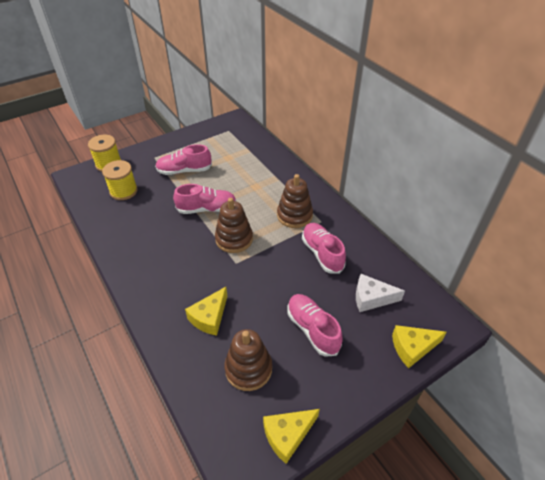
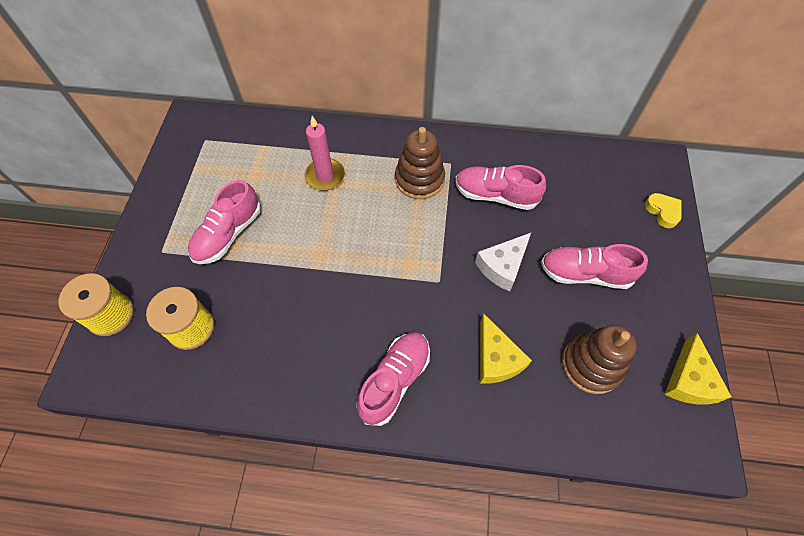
camera: 50 degrees left, 15 degrees up
pink shoe [173,184,237,214] -> pink shoe moved to [357,332,430,426]
brown stacking toy [215,198,253,253] -> none
white cheese [356,274,405,312] -> white cheese moved to [475,233,531,291]
yellow cheese [392,325,447,368] -> yellow heart [645,193,682,228]
none -> pink candle [305,116,345,191]

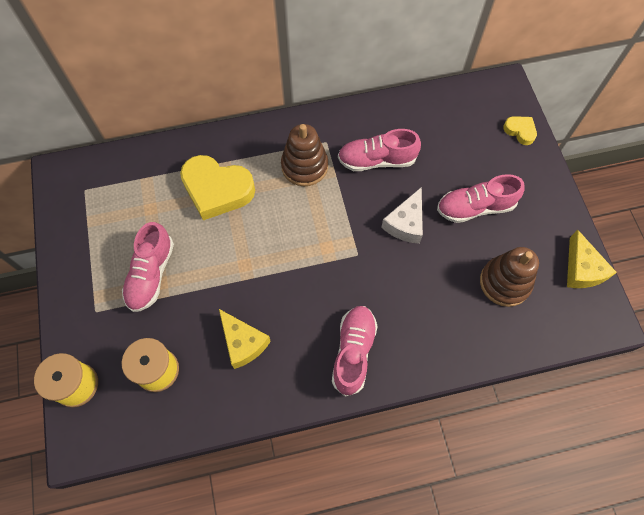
camera: 20 degrees left, 5 degrees up
pink candle [305,116,345,191] -> yellow heart [180,155,255,220]
yellow cheese [480,313,532,383] -> yellow cheese moved to [219,309,271,369]

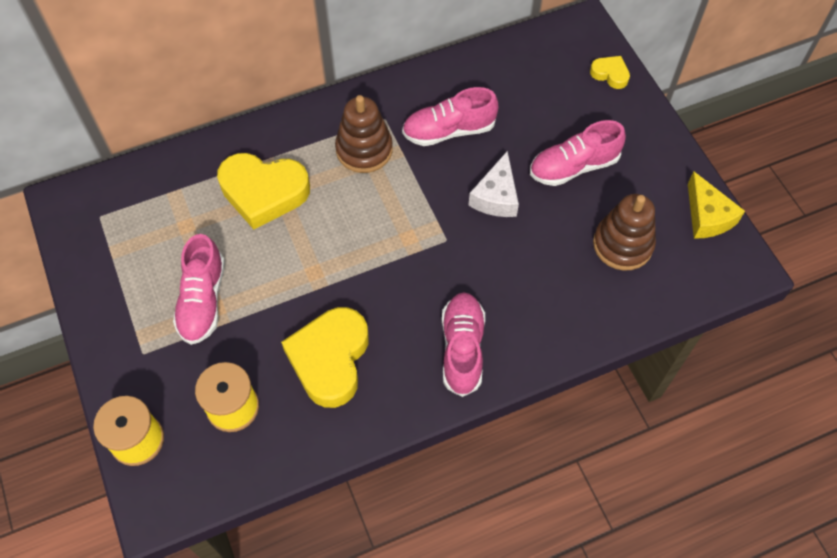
camera: 10 degrees left, 5 degrees down
yellow cheese [219,309,271,369] -> yellow heart [281,307,369,408]

